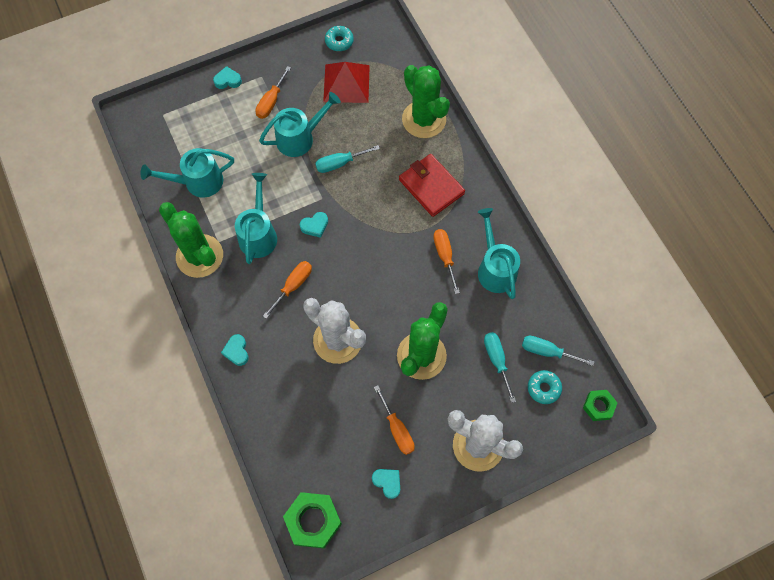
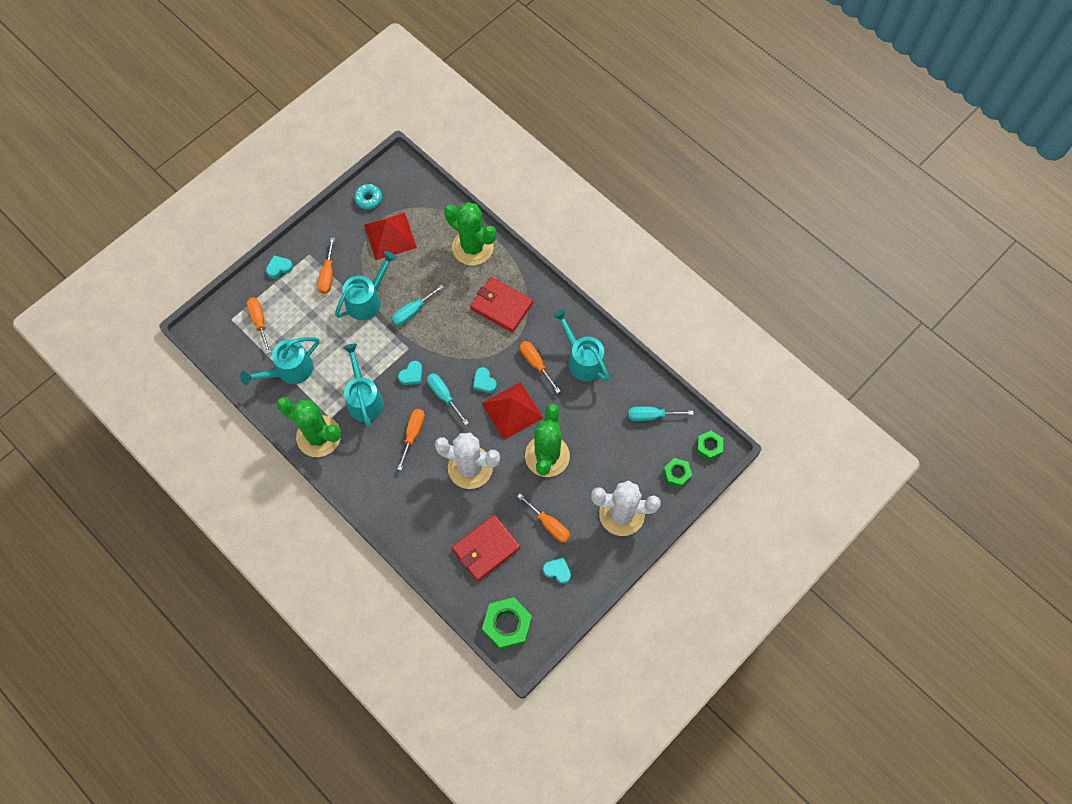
camera: 20 degrees left, 0 degrees up
turquoise heart [221,334,249,366] -> turquoise heart moved to [473,367,497,393]
turquoise screwdriver [484,332,516,403] -> turquoise screwdriver moved to [427,373,469,425]
turquoise donut [528,370,562,404] -> none
none -> orange screwdriver [247,297,271,354]
none -> red wallet [452,515,520,581]
none -> red pyramid [482,382,543,440]
none -> green nut [663,458,692,488]

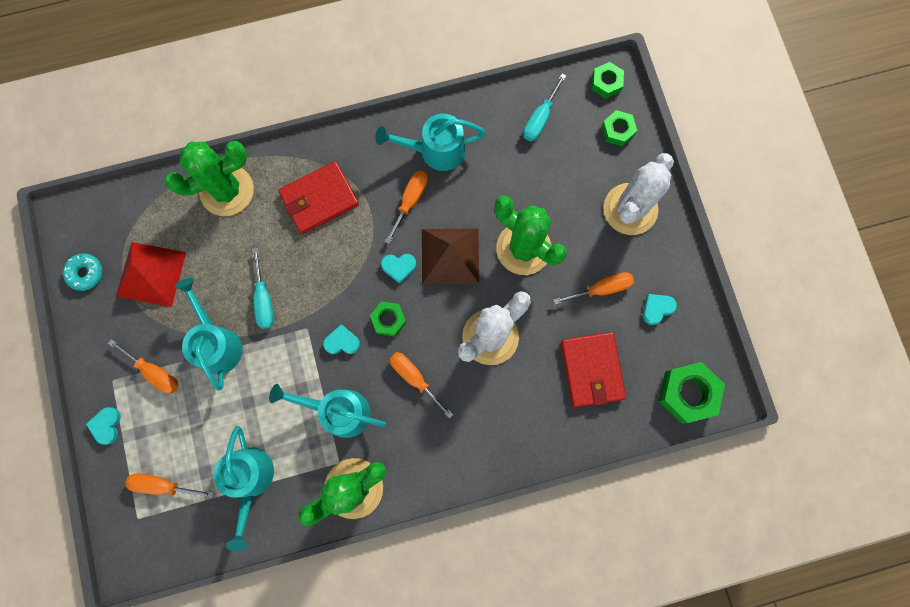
camera: 60 degrees left, 10 degrees up
turquoise heart [398,361,423,385] -> turquoise heart turned 75 degrees counterclockwise [323,324,360,354]
turquoise screwdriver [427,373,469,425] -> green nut [370,301,407,337]
red pyramid [482,382,543,440] -> brown pyramid [422,229,479,284]
orange screwdriver [520,341,560,393] -> orange screwdriver turned 120 degrees clockwise [385,171,428,244]

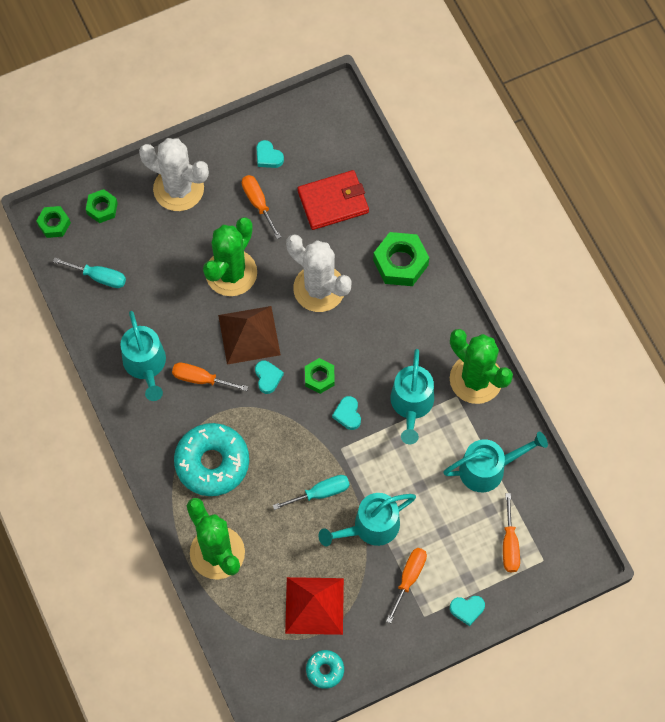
camera: 100 degrees left, 10 degrees down
red wallet [278,161,359,234] -> turquoise donut [174,423,249,496]
orange screwdriver [390,352,453,419] -> none
green nut [659,362,725,424] -> green nut moved to [373,232,429,286]

